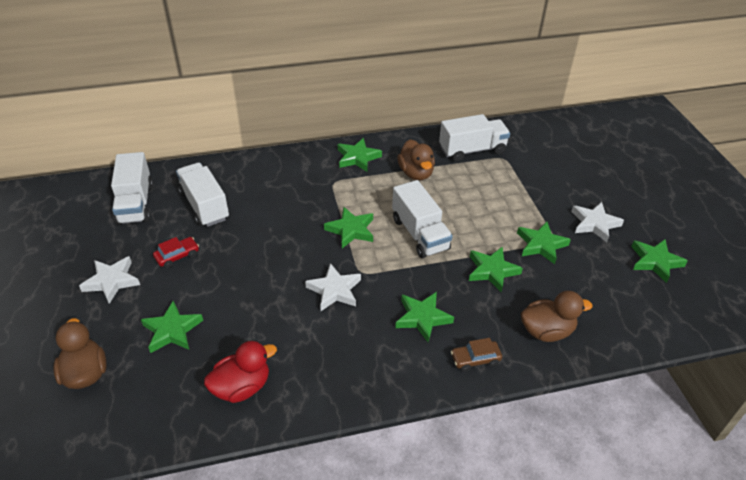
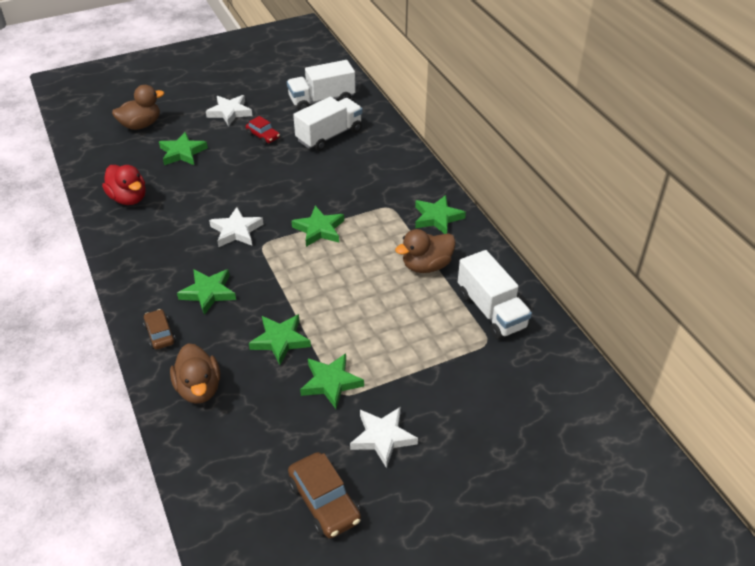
camera: 80 degrees right, 0 degrees up
white truck [392,180,453,258] -> none
green star [631,239,688,283] -> brown car [288,452,361,538]

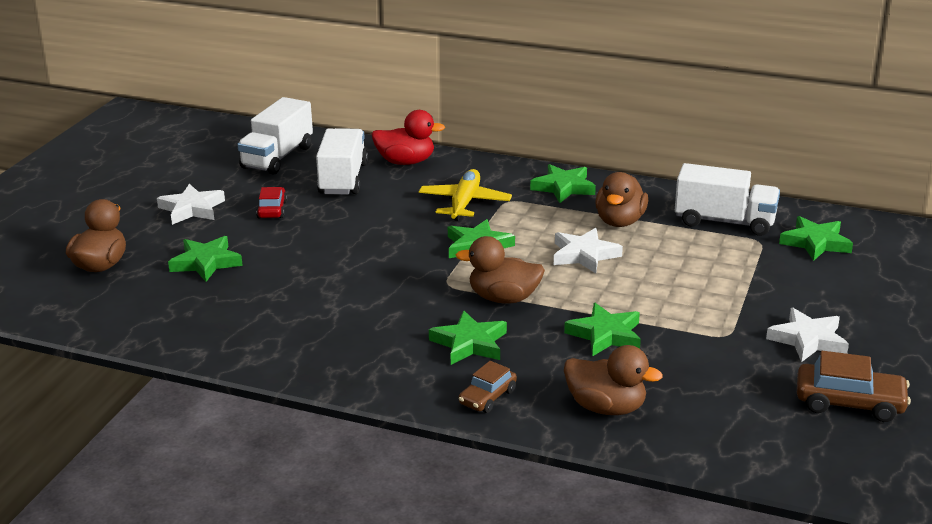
camera: 45 degrees left, 15 degrees down
red duck [102,165,146,205] -> red duck moved to [371,110,445,165]
brown car [143,309,176,350] -> brown car turned 75 degrees counterclockwise [458,361,517,413]
white star [209,207,264,247] -> white star moved to [554,228,623,273]
red car [246,116,280,145] -> red car turned 90 degrees counterclockwise [256,187,287,219]
green star [300,353,364,409] -> green star moved to [779,216,853,261]
none -> yellow plane [419,169,512,221]
none -> brown duck [456,236,545,304]

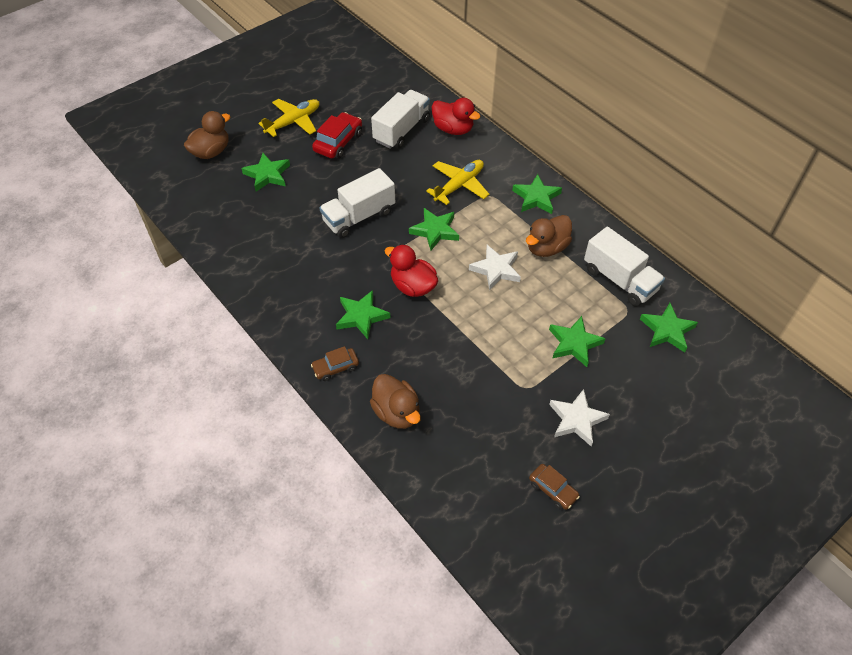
camera: 30 degrees right, 25 degrees up
white star [157,184,225,225] -> yellow plane [258,99,319,137]
white truck [237,97,313,175] -> white truck moved to [319,168,395,238]
red car [256,187,287,219] -> red car [312,112,362,159], size x1.59
brown duck [456,236,545,304] -> red duck [385,244,438,297]
green star [564,303,641,356] -> green star moved to [549,316,606,367]
brown car [797,351,911,422] -> brown car [529,464,580,510], size x0.63

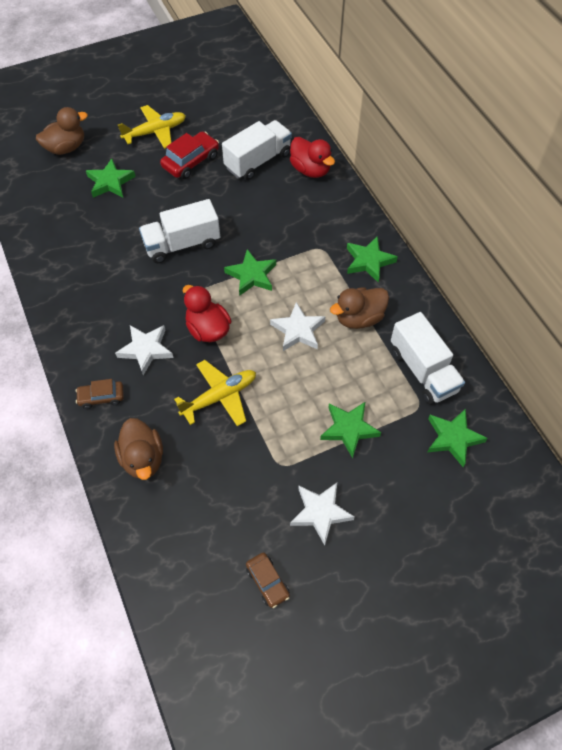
camera: 15 degrees right, 5 degrees up
green star [336,290,390,339] -> white star [115,325,173,375]
yellow plane [426,160,489,205] -> yellow plane moved to [174,360,256,426]

